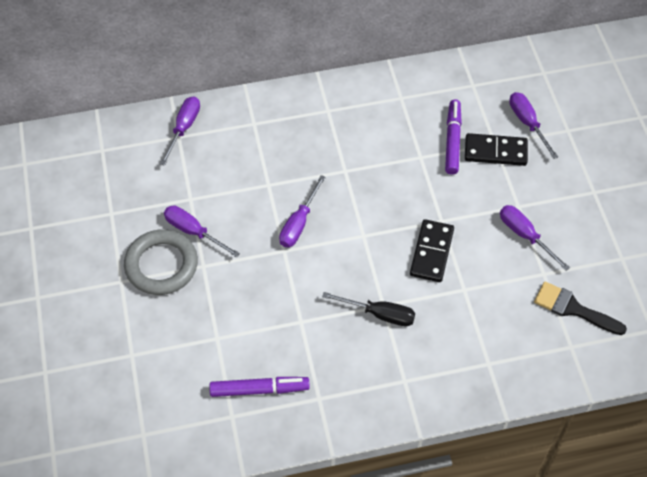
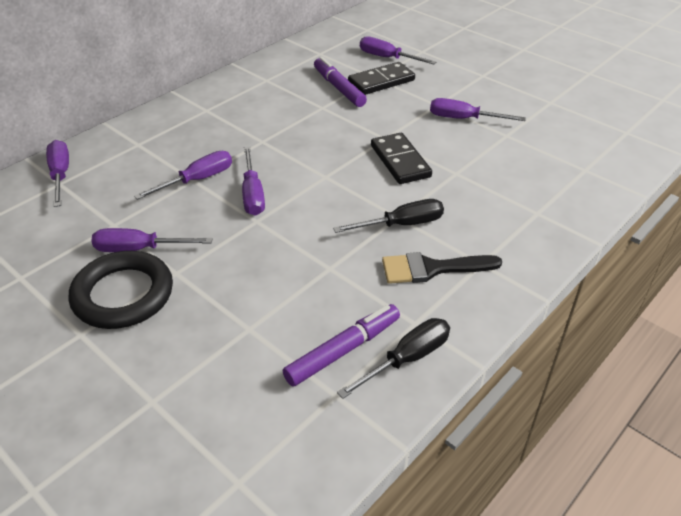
camera: 35 degrees left, 15 degrees down
grey ring [124,229,198,295] -> black ring [69,251,173,329]
black brush [534,281,627,335] -> black brush moved to [382,252,502,284]
none -> purple screwdriver [134,151,232,200]
none -> black screwdriver [337,318,450,399]

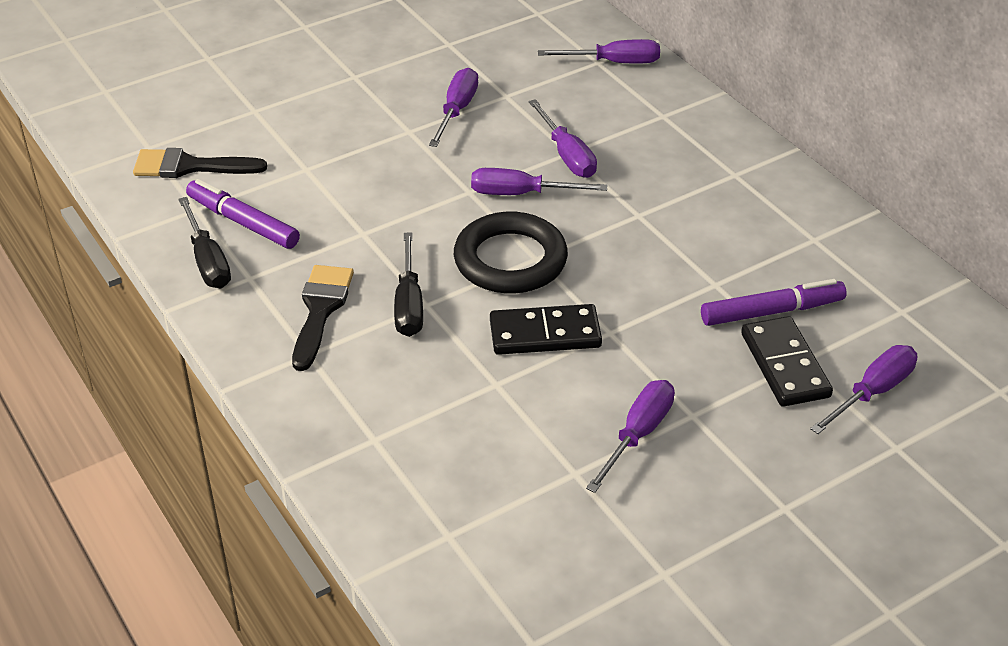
camera: 105 degrees right, 0 degrees up
black ring [69,251,173,329] -> black ring moved to [454,212,568,293]
purple marker [283,304,400,387] -> purple marker turned 150 degrees clockwise [186,179,300,249]
none -> black brush [133,148,267,178]

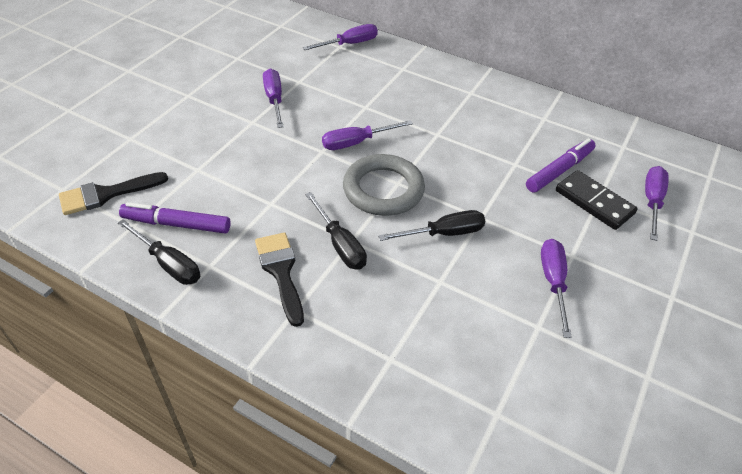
camera: 30 degrees left, 5 degrees up
black ring [454,212,568,293] -> grey ring [343,154,425,216]
black domino [490,304,602,355] -> black screwdriver [378,210,485,241]
purple screwdriver [529,99,597,178] -> none

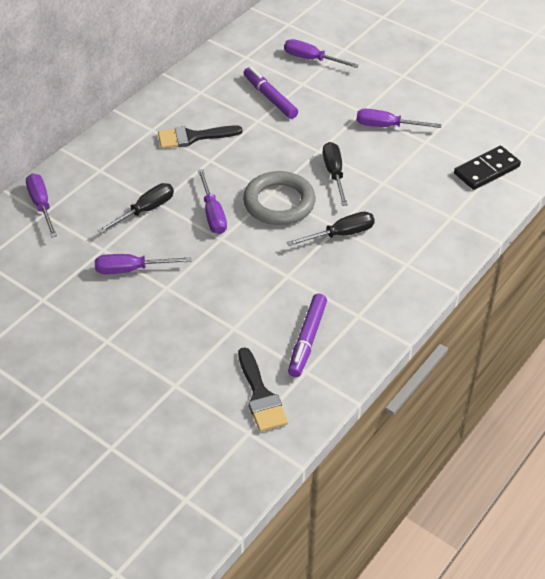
camera: 80 degrees left, 0 degrees up
black screwdriver [118,219,200,285] -> black screwdriver moved to [97,183,174,234]
black brush [255,232,304,327] -> black brush moved to [158,125,242,149]
black domino [556,170,638,230] -> black domino moved to [454,146,521,190]

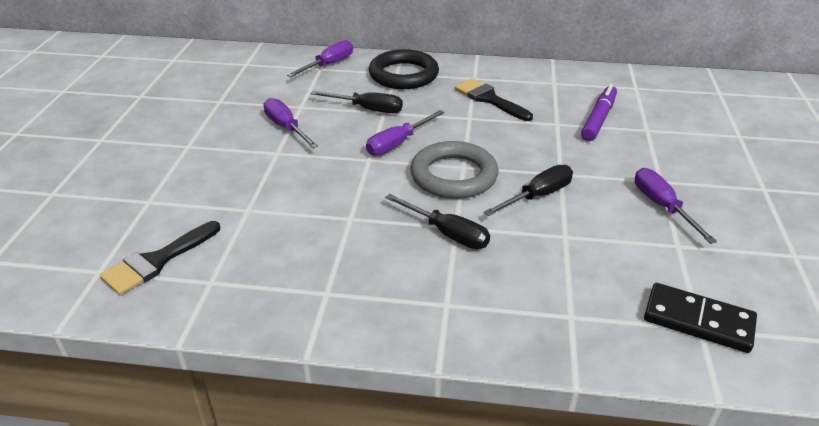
camera: 60 degrees right, 10 degrees down
purple screwdriver [284,39,359,68] -> none
purple marker [288,294,327,377] -> none
none -> black ring [369,49,439,89]

